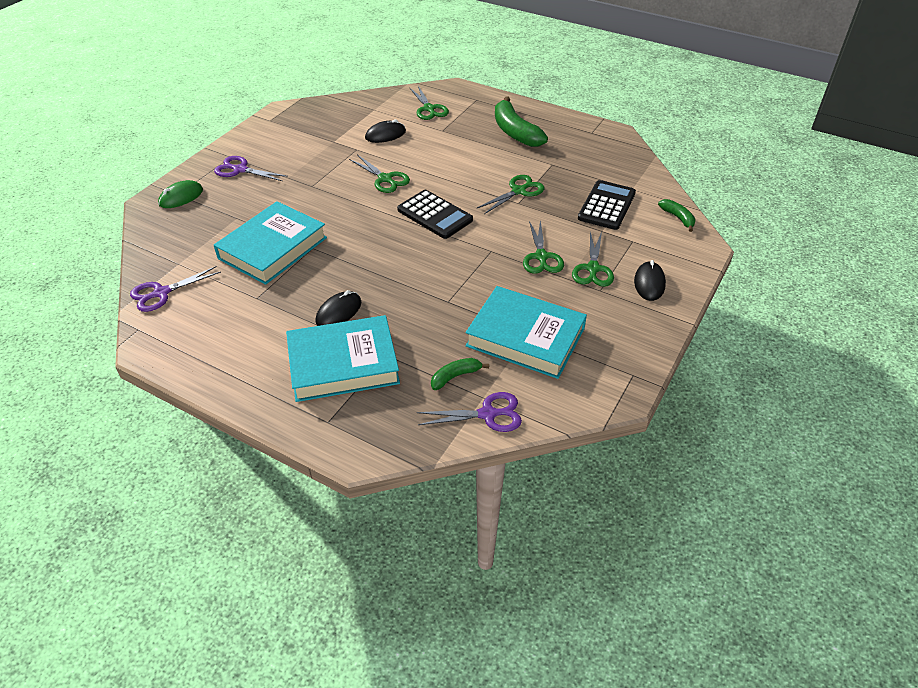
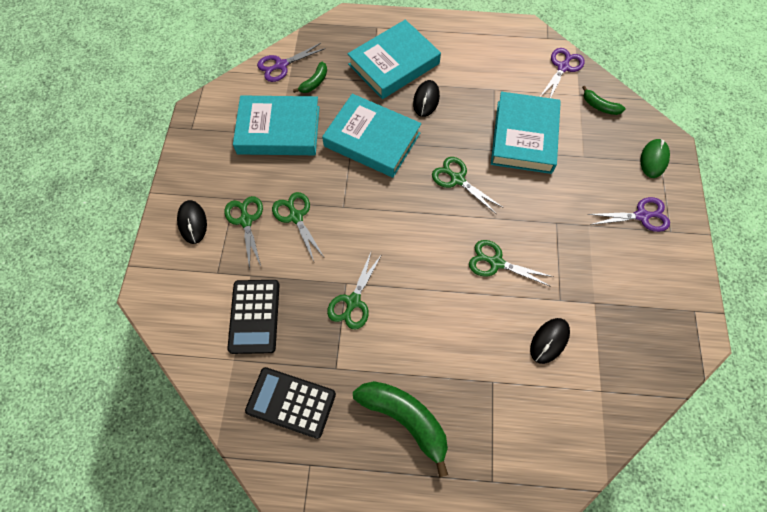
camera: 155 degrees right, 20 degrees up
black calculator [397,190,473,239] -> black calculator moved to [245,367,336,439]
green scissors [410,86,449,120] -> green scissors moved to [432,157,502,214]
green banana [658,199,695,232] -> green banana moved to [582,86,625,115]
none -> turquoise book [322,94,421,178]

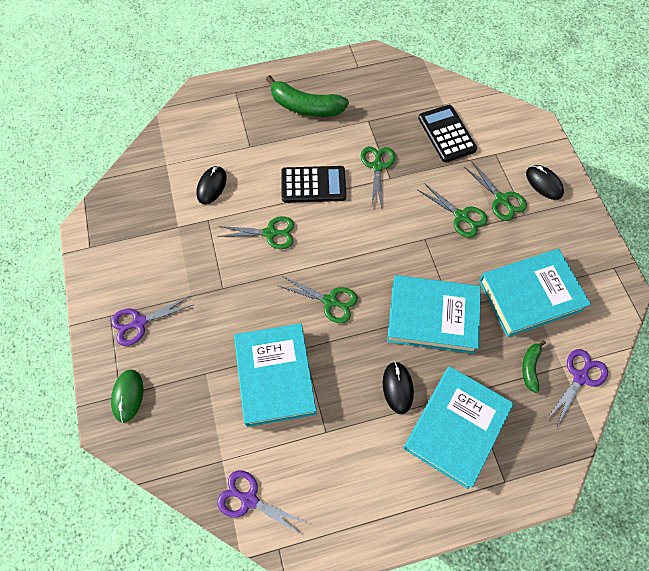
camera: 160 degrees right, 0 degrees up
black calculator [245,367,336,439] -> black calculator moved to [281,166,346,203]
purple scissors [540,48,585,98] -> purple scissors turned 105 degrees clockwise [217,470,307,536]
green banana [582,86,625,115] -> none

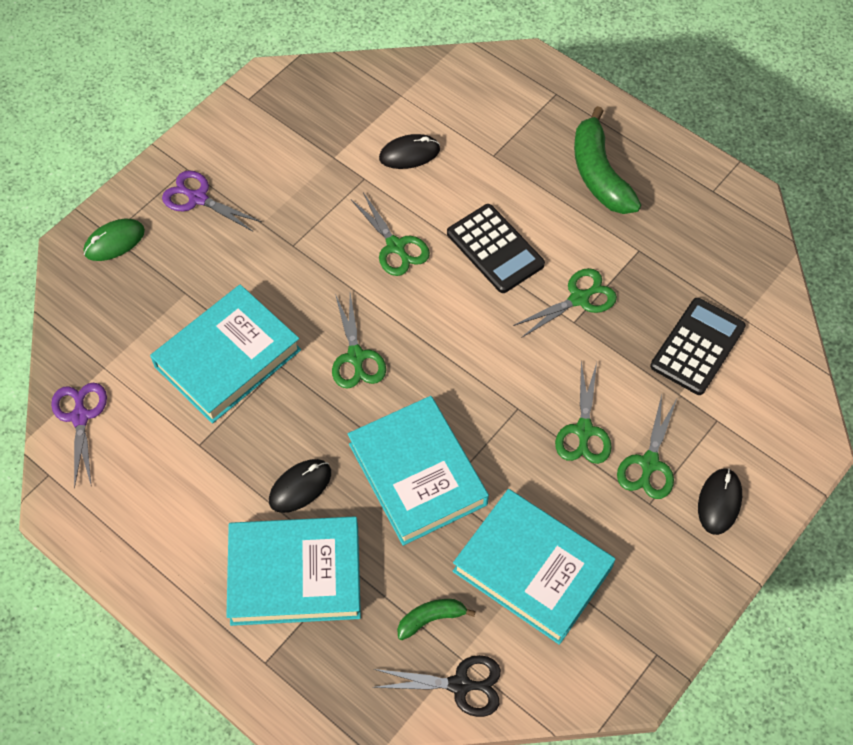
camera: 55 degrees right, 5 degrees down
purple scissors [548,349,608,426] -> black scissors [372,655,501,717]

